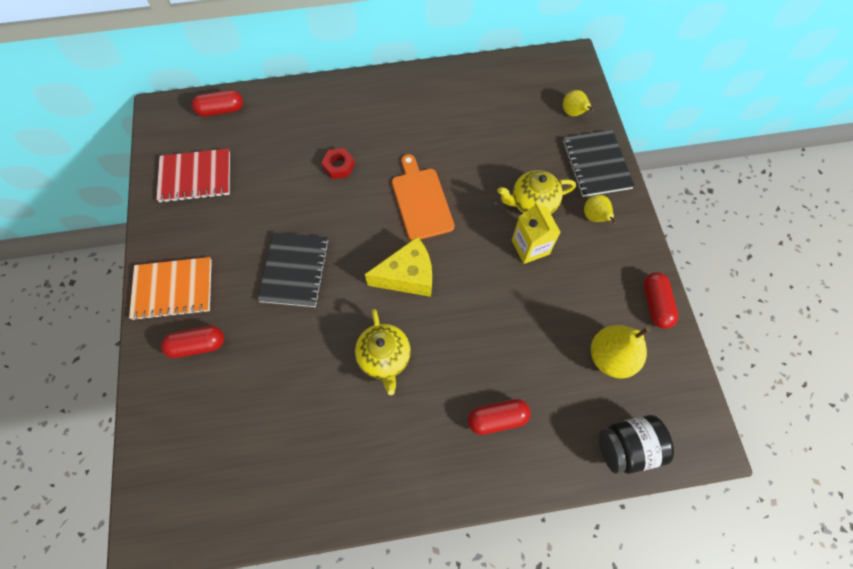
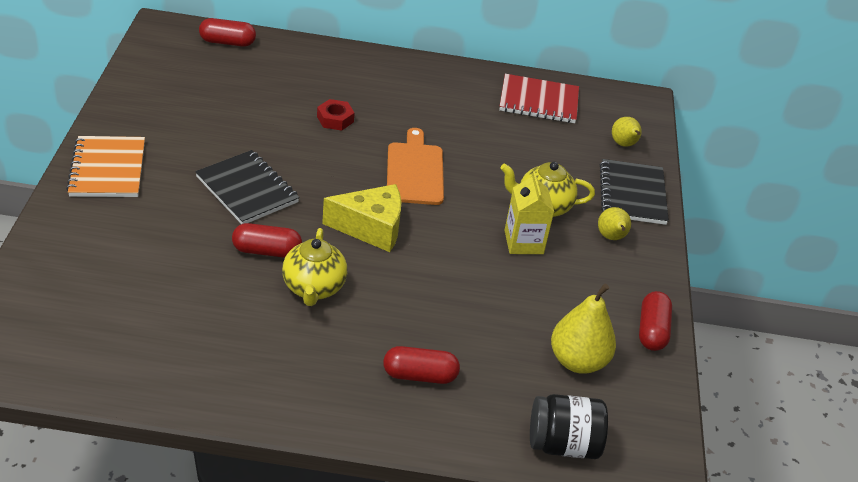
camera: 10 degrees right, 25 degrees down
orange notebook [129,257,212,321] -> orange notebook turned 75 degrees clockwise [66,136,145,197]
red notebook [156,148,230,203] -> red notebook moved to [499,74,579,123]
red capsule [161,326,224,358] -> red capsule moved to [232,223,302,258]
black notebook [257,232,329,307] -> black notebook turned 60 degrees counterclockwise [195,150,300,224]

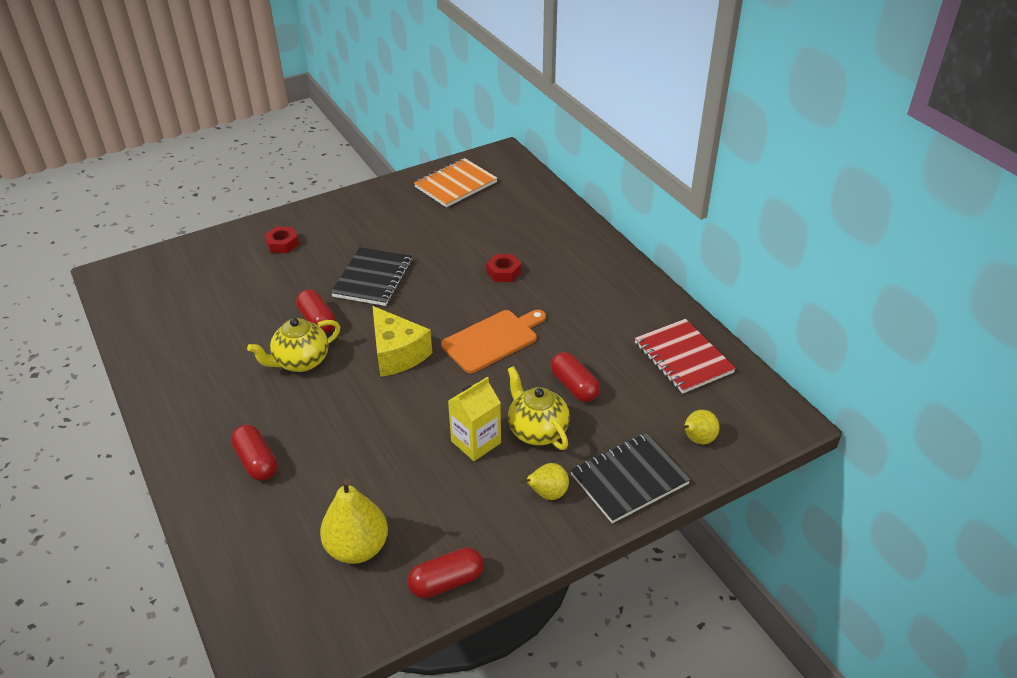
camera: 60 degrees right, 0 degrees up
orange notebook [66,136,145,197] -> orange notebook moved to [414,158,498,207]
red capsule [199,18,256,47] -> red capsule moved to [551,352,600,402]
black jar [530,394,608,459] -> none
none -> red nut [264,227,299,253]

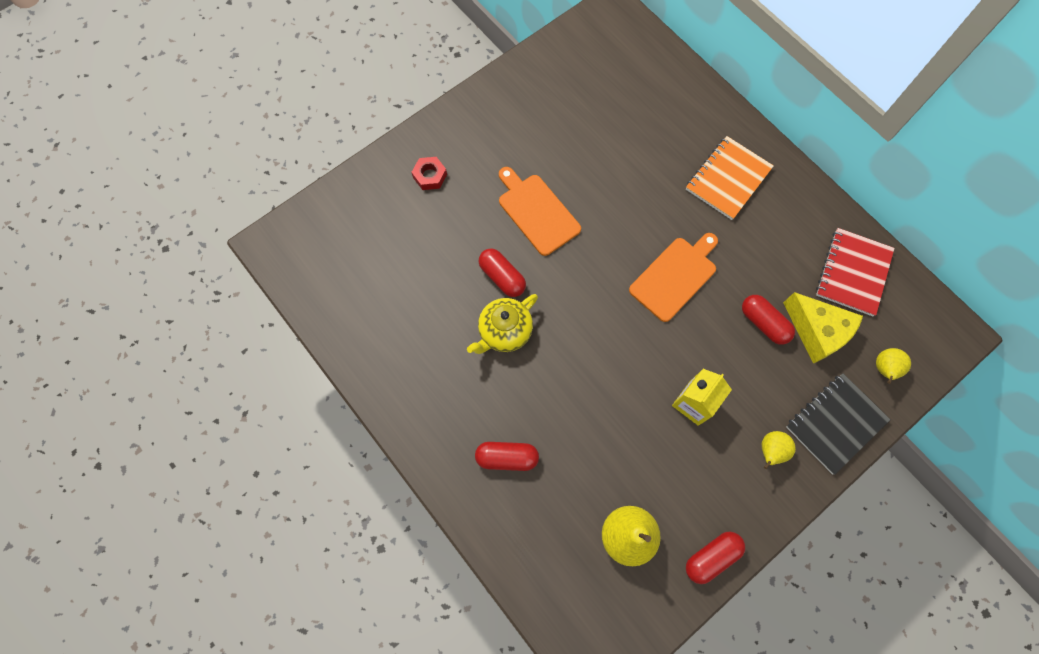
camera: 10 degrees left, 30 degrees up
red capsule [231,425,277,481] -> red capsule turned 45 degrees counterclockwise [475,442,539,471]
black notebook [331,247,412,306] -> orange cutting board [499,167,581,256]
yellow cheese [373,306,432,377] -> yellow cheese moved to [783,292,863,364]
orange notebook [414,158,498,207] -> orange notebook moved to [686,136,774,220]
red nut [486,254,521,282] -> none
yellow teapot [508,366,570,450] -> none
red notebook [635,319,736,394] -> red notebook turned 60 degrees clockwise [816,228,895,316]

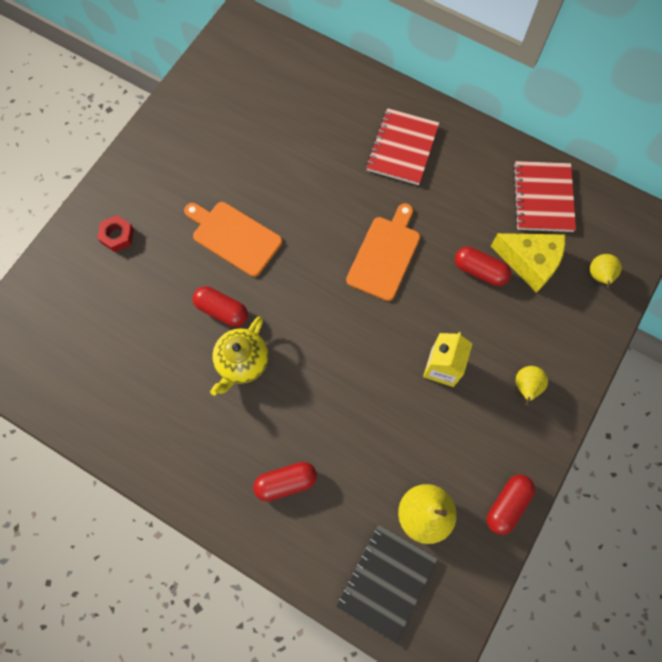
camera: 20 degrees left, 0 degrees up
orange notebook [686,136,774,220] -> red notebook [366,108,439,185]
black notebook [786,373,891,475] -> black notebook moved to [336,525,438,643]

